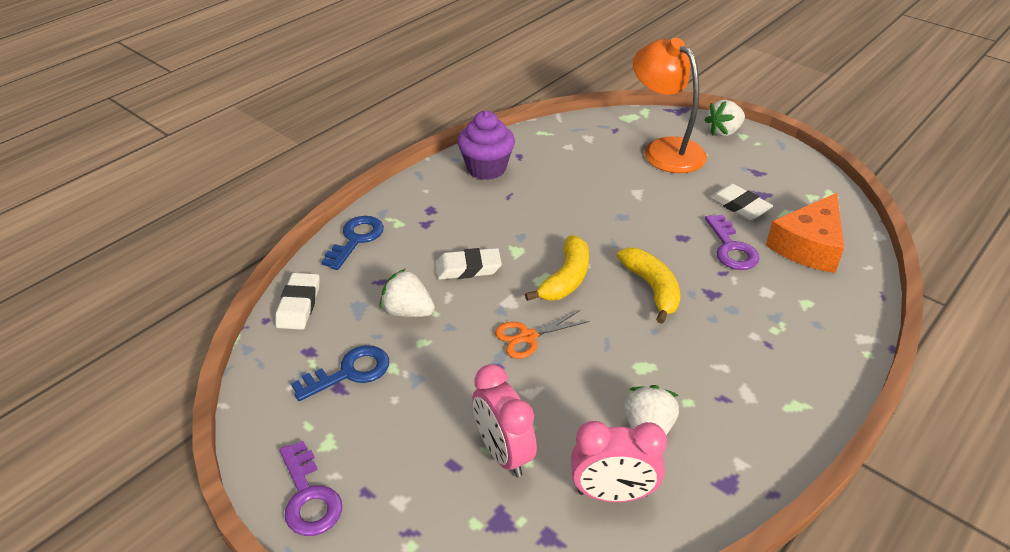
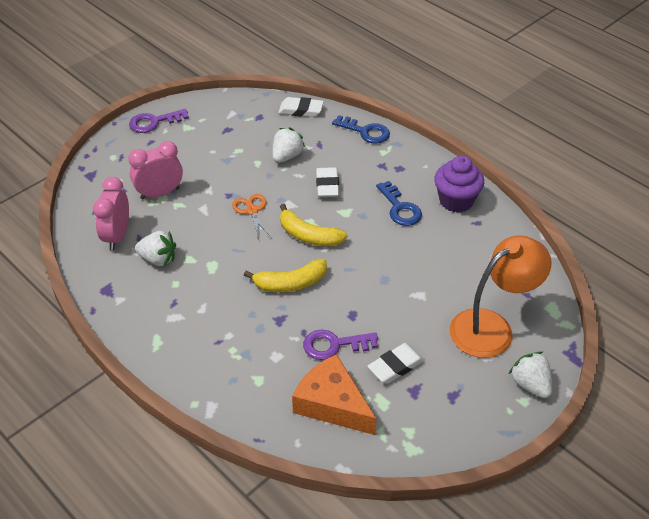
camera: 95 degrees right, 5 degrees up
blue key [291,345,389,401] -> blue key moved to [376,181,422,226]

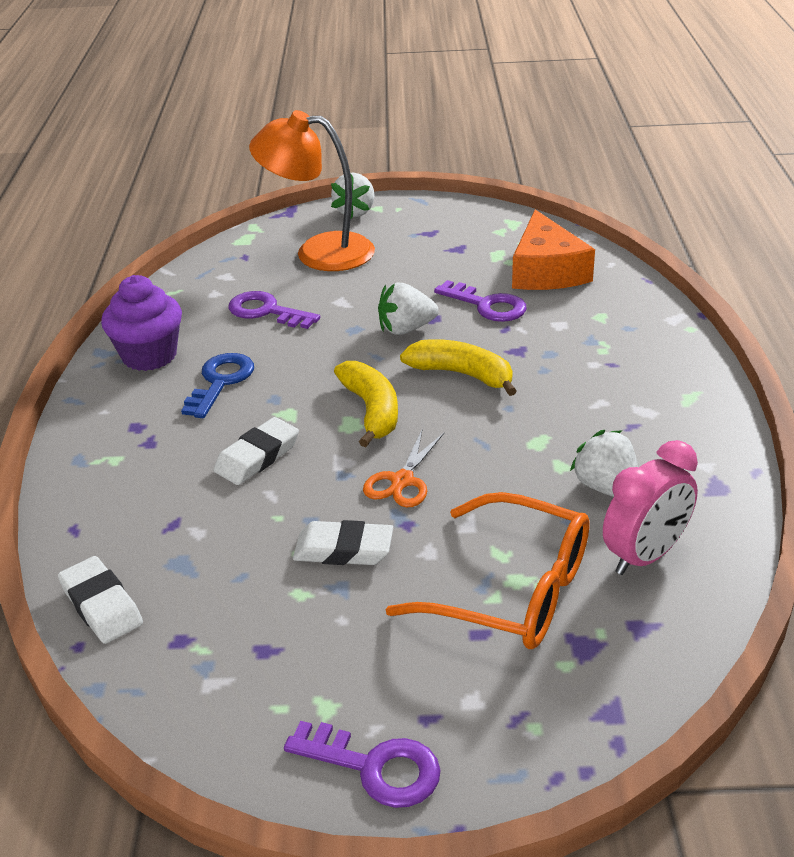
camera: 135 degrees left, 10 degrees down
pink clock [128,141,183,199] -> orange glasses [386,492,590,649]
white strawberry [273,128,306,163] -> white strawberry moved to [378,282,439,335]
blue key [332,115,390,144] -> none
white eraser [367,343,425,384] -> white eraser moved to [293,520,393,565]
none -> purple key [228,291,320,329]

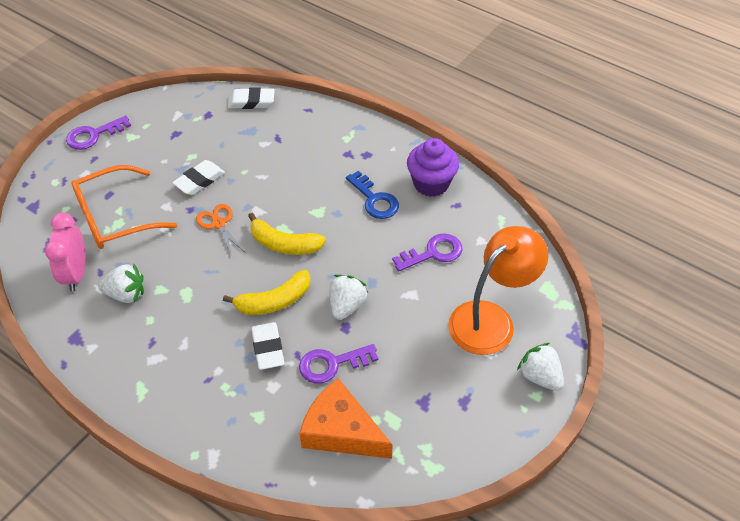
camera: 125 degrees right, 15 degrees up
white eraser [213,417,299,485] -> white eraser moved to [251,322,284,370]

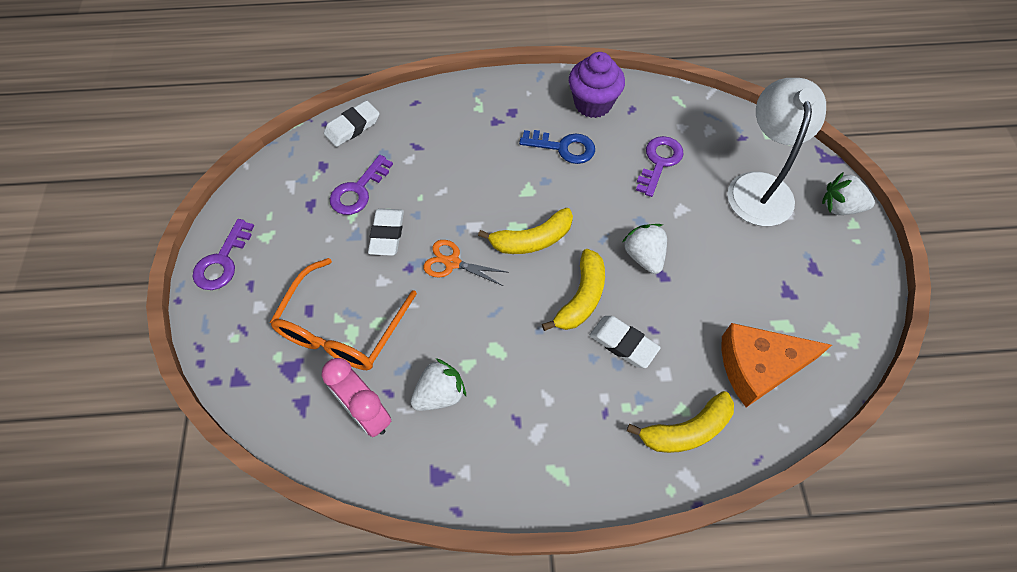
camera: 40 degrees left, 10 degrees up
purple key [299,344,378,384] -> purple key moved to [330,155,393,215]
orange lamp [448,226,548,355] -> white lamp [727,78,826,226]
none -> yellow banana [627,391,734,453]

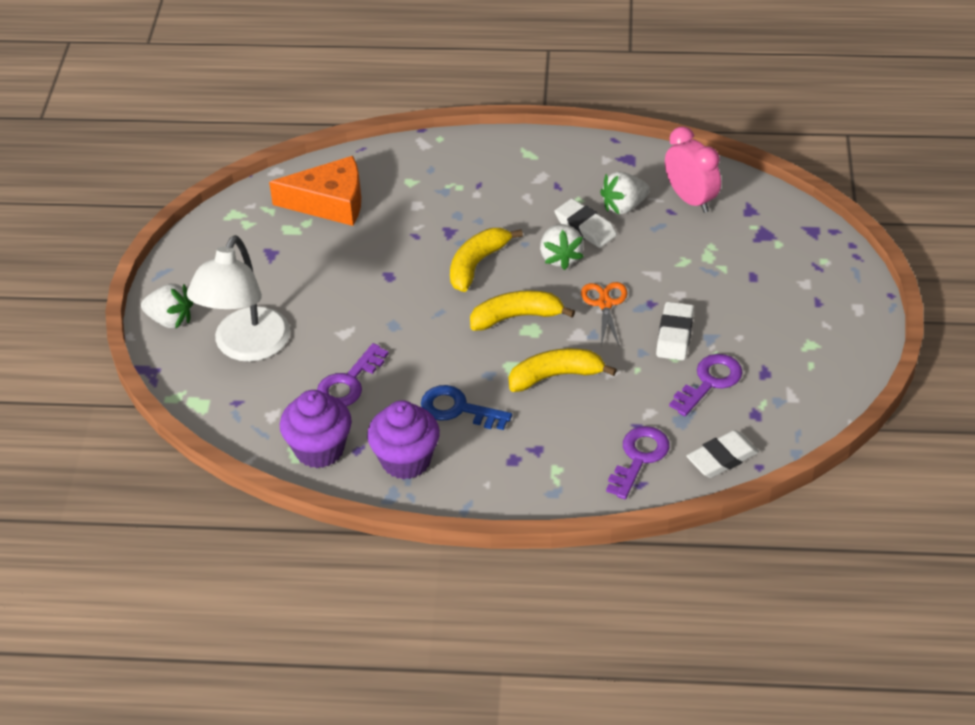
camera: 170 degrees left, 15 degrees down
purple key [193,219,254,290] -> purple key moved to [606,426,670,499]
orange glasses [270,258,417,370] -> none
orange scissors [423,240,507,286] -> orange scissors turned 120 degrees counterclockwise [581,282,627,346]
white eraser [590,316,661,368] -> white eraser moved to [554,199,617,248]
white strawberry [622,224,667,274] -> white strawberry moved to [540,224,584,270]
yellow banana [627,391,734,453] -> yellow banana moved to [509,348,617,392]
none -> purple cupcake [280,390,352,468]

